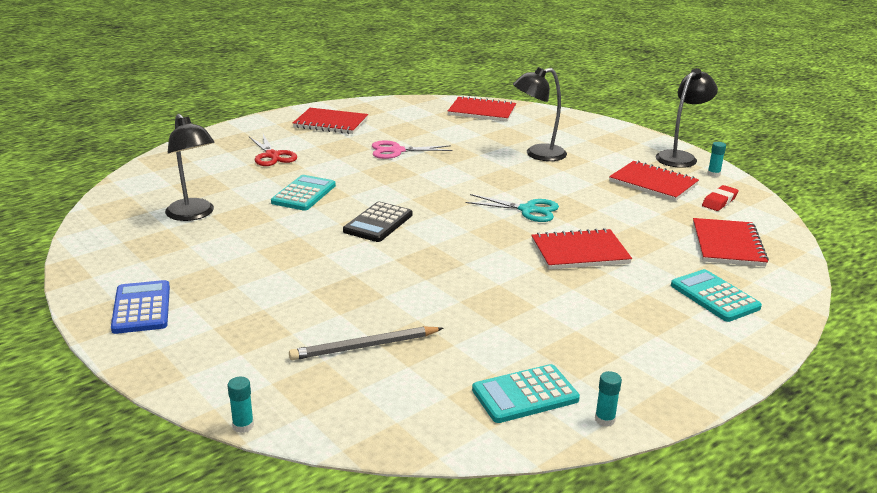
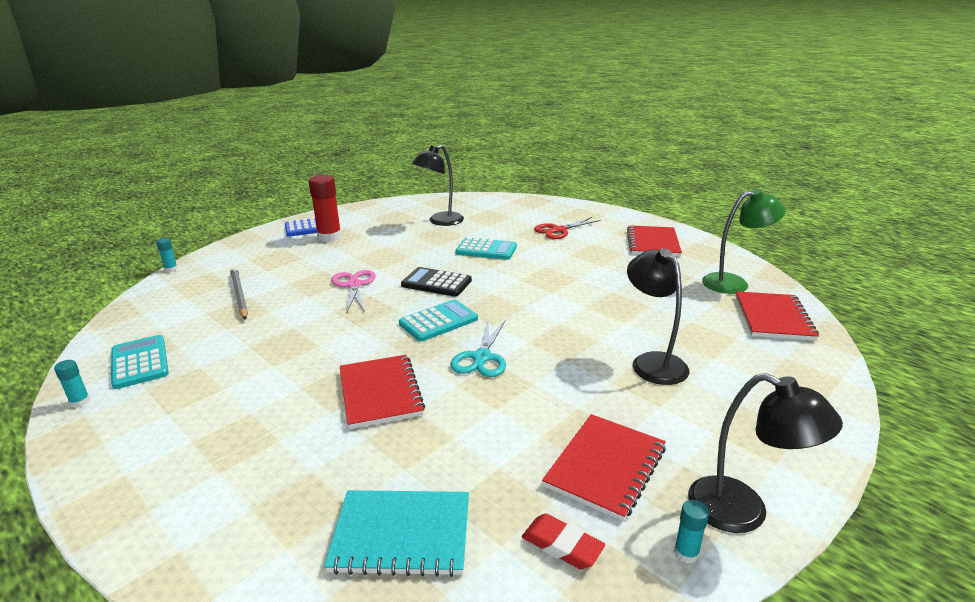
camera: 85 degrees right, 0 degrees up
pink scissors [372,141,452,159] -> pink scissors moved to [331,270,376,312]
turquoise calculator [671,269,762,322] -> turquoise calculator moved to [399,300,478,341]
red notebook [693,218,769,267] -> turquoise notebook [324,490,469,577]
none -> red glue stick [309,175,342,242]
none -> green lamp [702,189,786,294]

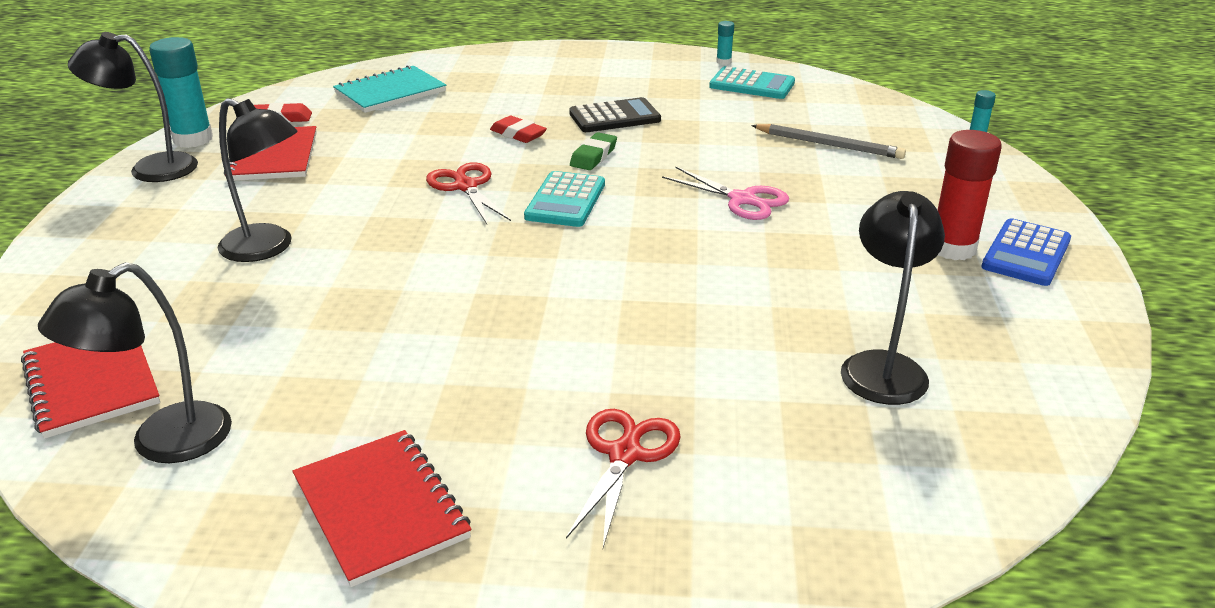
camera: 140 degrees right, 5 degrees up
red notebook [340,355,425,429] -> red eraser [490,116,547,143]
black calculator [401,267,472,297] -> black calculator moved to [569,97,661,132]
turquoise scissors [450,319,506,377] -> red scissors [426,162,511,224]
turquoise calculator [455,237,517,260] -> none
turquoise glue stick [674,500,709,564] -> turquoise glue stick [149,37,213,148], size x2.13
green lamp [702,189,786,294] -> black lamp [38,262,232,463]
none -> green eraser [570,132,617,170]

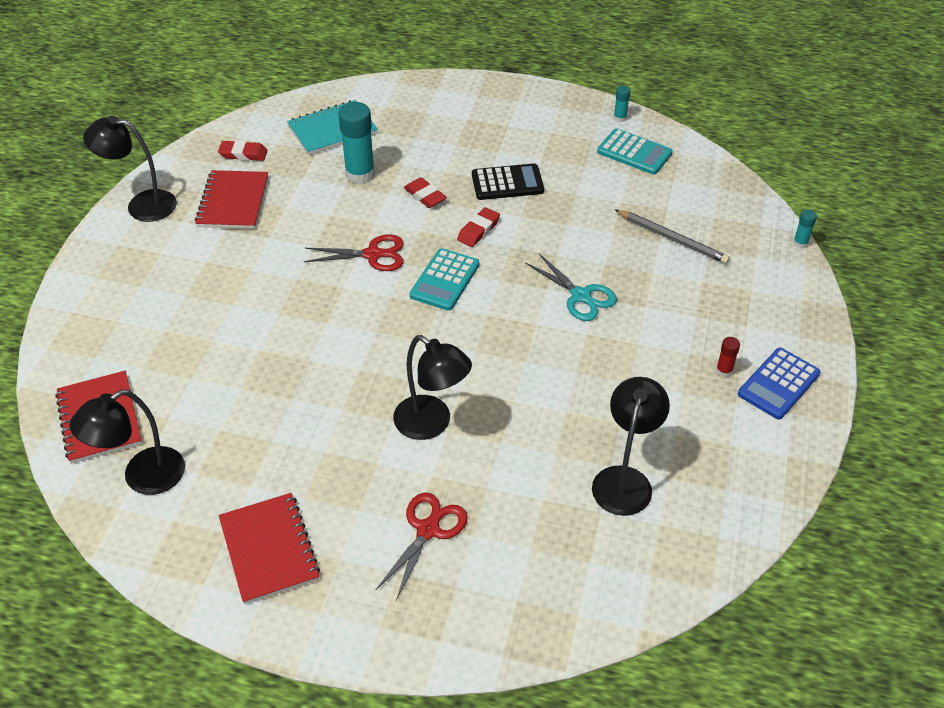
camera: 10 degrees right, 15 degrees up
turquoise glue stick [149,37,213,148] -> turquoise glue stick moved to [338,102,375,184]
black lamp [218,98,298,262] -> black lamp moved to [393,335,472,440]
red scissors [426,162,511,224] -> red scissors turned 105 degrees clockwise [304,235,404,271]
green eraser [570,132,617,170] -> red eraser [457,207,500,247]
pink scissors [662,167,789,220] -> turquoise scissors [525,253,617,321]
red glue stick [938,130,1002,260] -> red glue stick [716,337,740,377], size x0.47

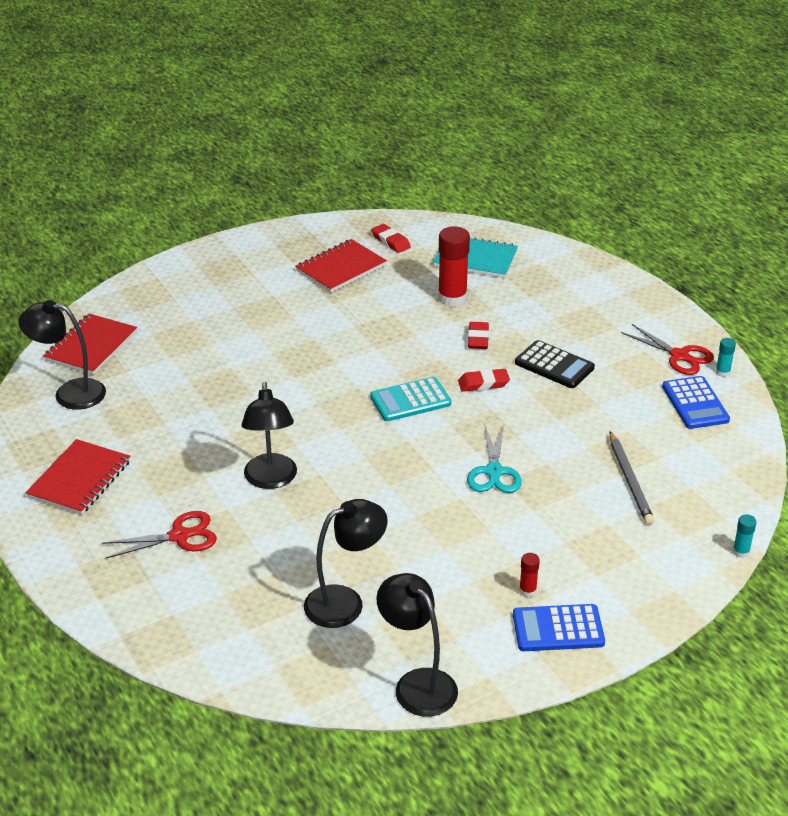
camera: 45 degrees right, 10 degrees down
black lamp [83,116,177,222] -> black lamp moved to [376,573,458,717]
red scissors [304,235,404,271] -> red scissors moved to [621,324,714,375]
turquoise glue stick [338,102,375,184] -> red glue stick [438,226,470,307]
turquoise calculator [597,129,673,174] -> blue calculator [662,376,730,429]

